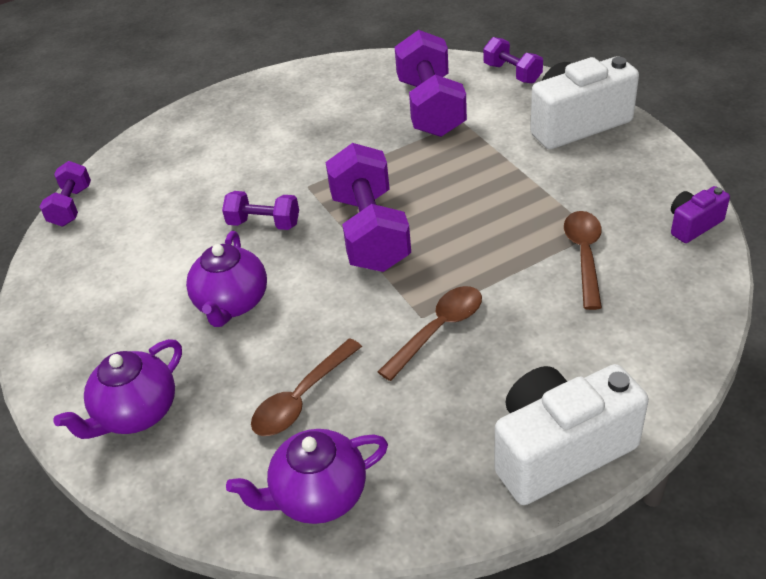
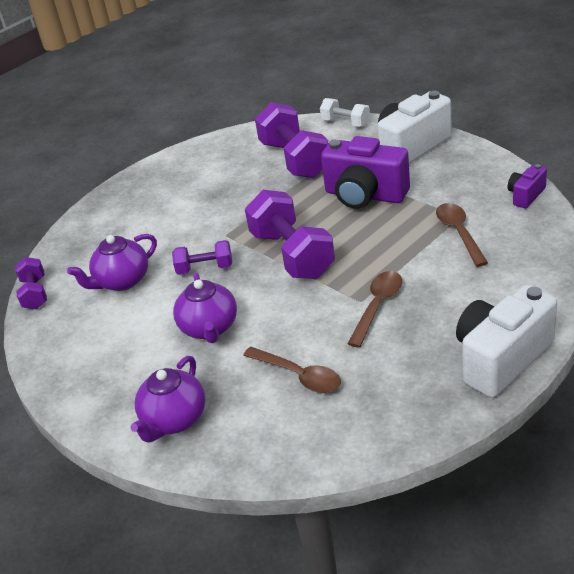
camera: 15 degrees left, 5 degrees down
purple teapot [226,429,388,524] -> purple teapot moved to [67,234,157,291]
brown spoon [251,338,362,436] -> brown spoon turned 75 degrees counterclockwise [243,347,341,393]
purple dumbbell [483,37,543,83] -> white dumbbell [320,98,370,127]
none -> purple camera [321,136,410,209]

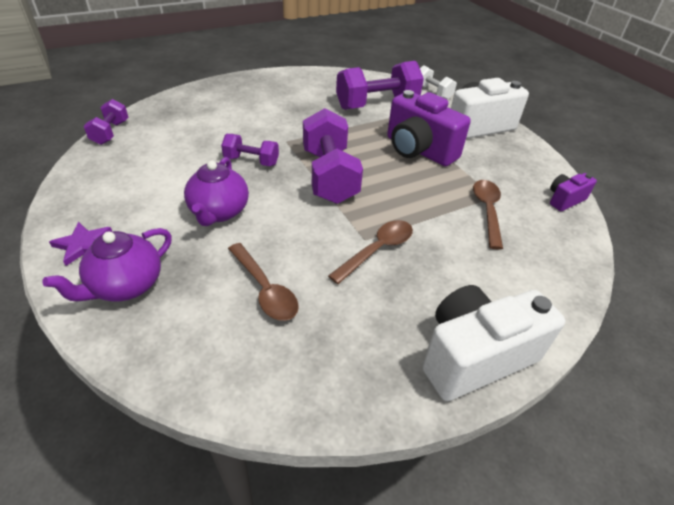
camera: 10 degrees right, 5 degrees up
purple teapot [67,234,157,291] -> none
purple dumbbell [255,102,328,178] -> purple dumbbell turned 75 degrees clockwise [336,61,424,110]
none -> purple star [49,222,112,266]

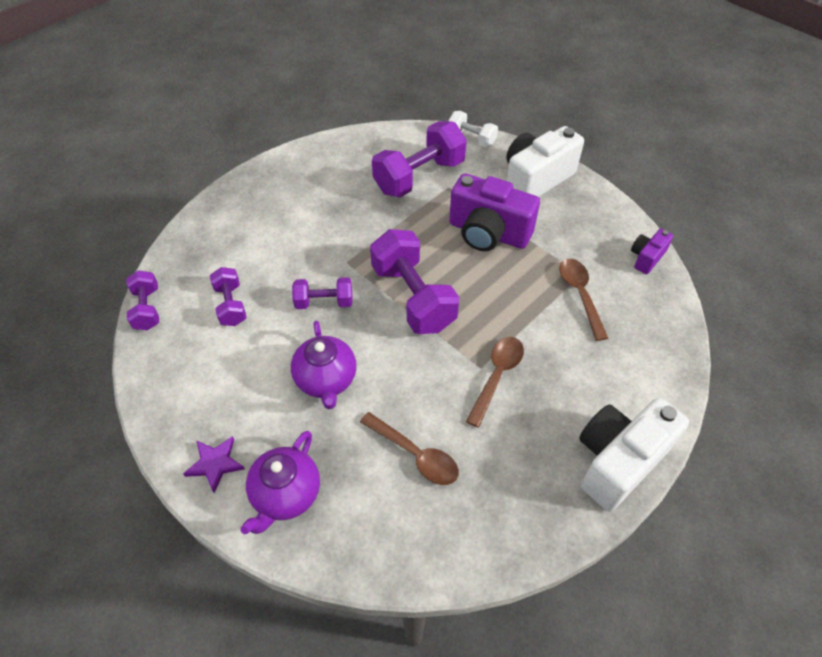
camera: 15 degrees left, 10 degrees up
none -> purple dumbbell [210,267,247,326]

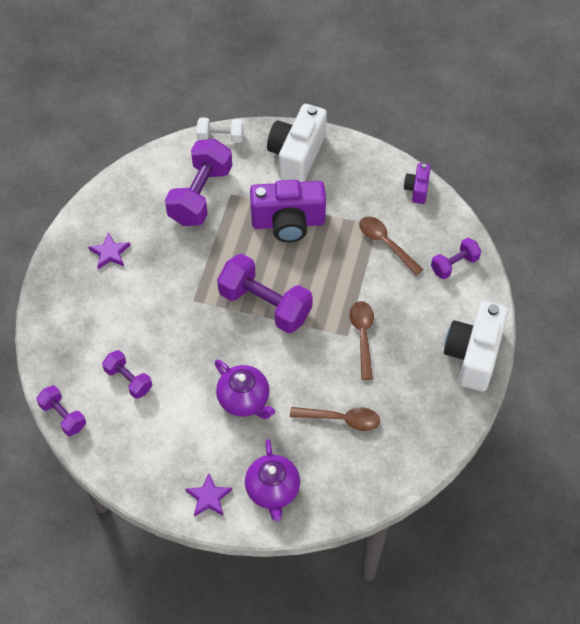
camera: 30 degrees left, 5 degrees up
purple dumbbell [292,277,353,309] -> purple dumbbell moved to [431,238,481,279]
none -> purple star [88,232,130,269]

